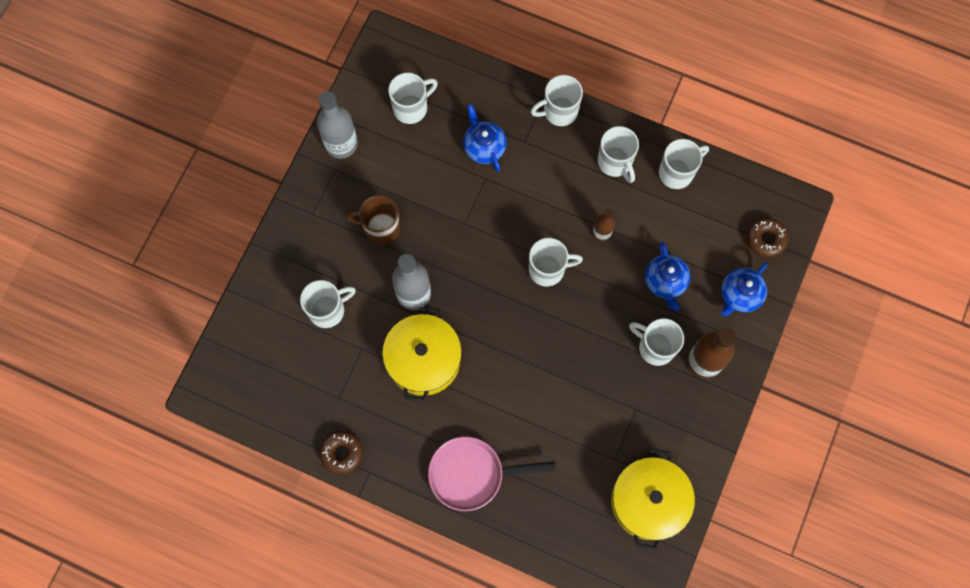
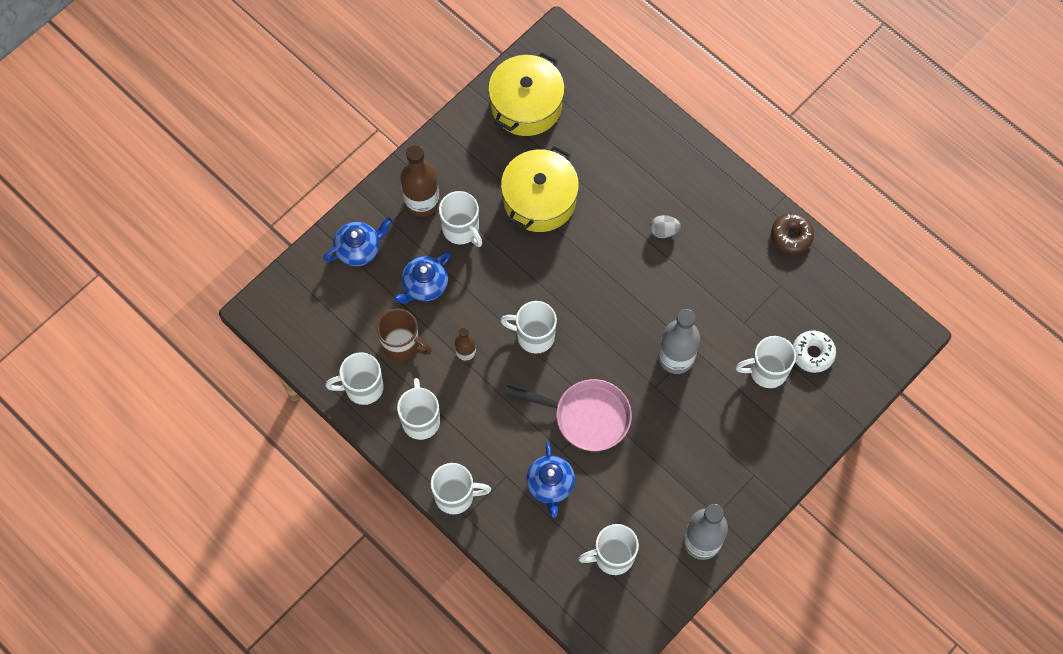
camera: 160 degrees left, 5 degrees down
brown mug [346,195,400,245] -> brown mug moved to [376,309,432,361]
yellow pot [382,307,462,402] -> yellow pot moved to [501,146,579,232]
pink pan [428,437,556,511] -> pink pan moved to [505,379,632,451]
blue teapot [645,242,690,311] -> blue teapot turned 150 degrees counterclockwise [394,251,451,304]
brown donut [747,218,788,258] -> none
none -> grey egg [650,215,681,238]
none -> white donut [793,331,836,373]

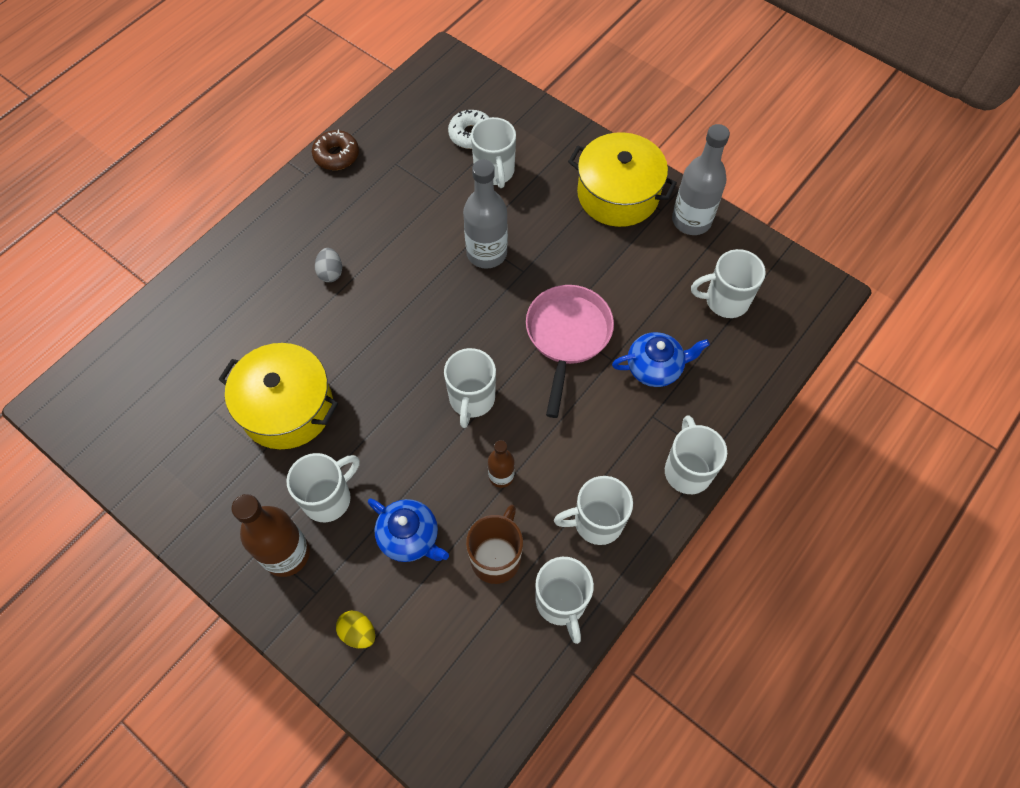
camera: 95 degrees left, 5 degrees down
blue teapot [323,218,392,266] -> yellow egg [336,610,375,649]
yellow pot [488,52,565,136] -> yellow pot moved to [568,132,677,227]
white mug [578,524,639,575] -> white mug turned 105 degrees clockwise [691,249,766,318]

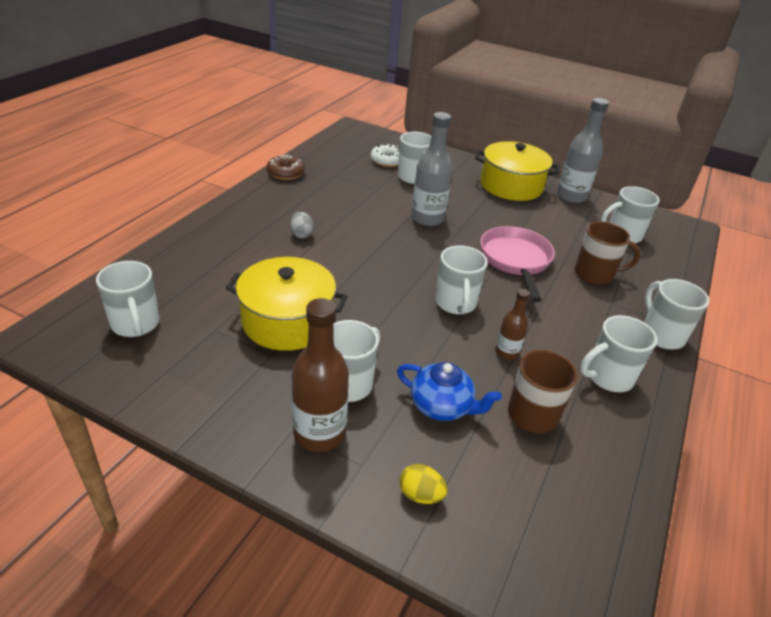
camera: 15 degrees left, 25 degrees down
white mug [535,557,594,644] -> white mug moved to [96,261,160,337]
blue teapot [612,332,710,387] -> brown mug [575,222,641,285]

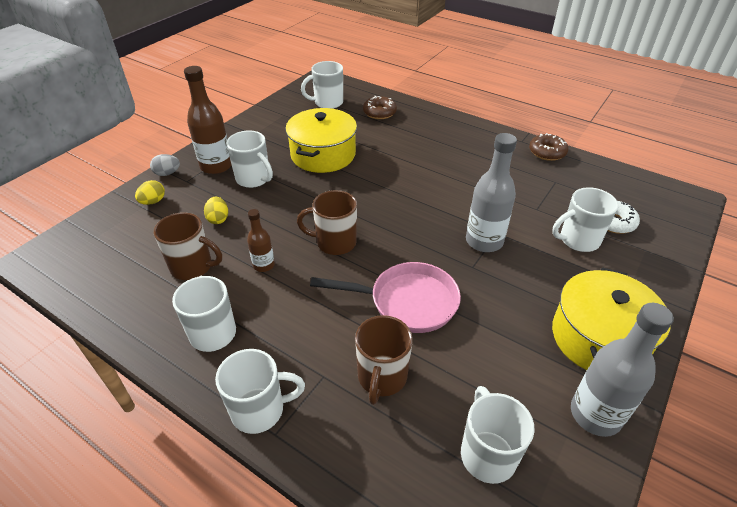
camera: 100 degrees right, 5 degrees up
grey egg [290,212,314,239] -> grey egg moved to [150,154,180,176]
blue teapot [397,362,502,421] -> yellow egg [204,197,228,224]
white mug [435,245,488,315] -> brown mug [297,190,357,255]
none -> brown donut [363,96,397,119]

